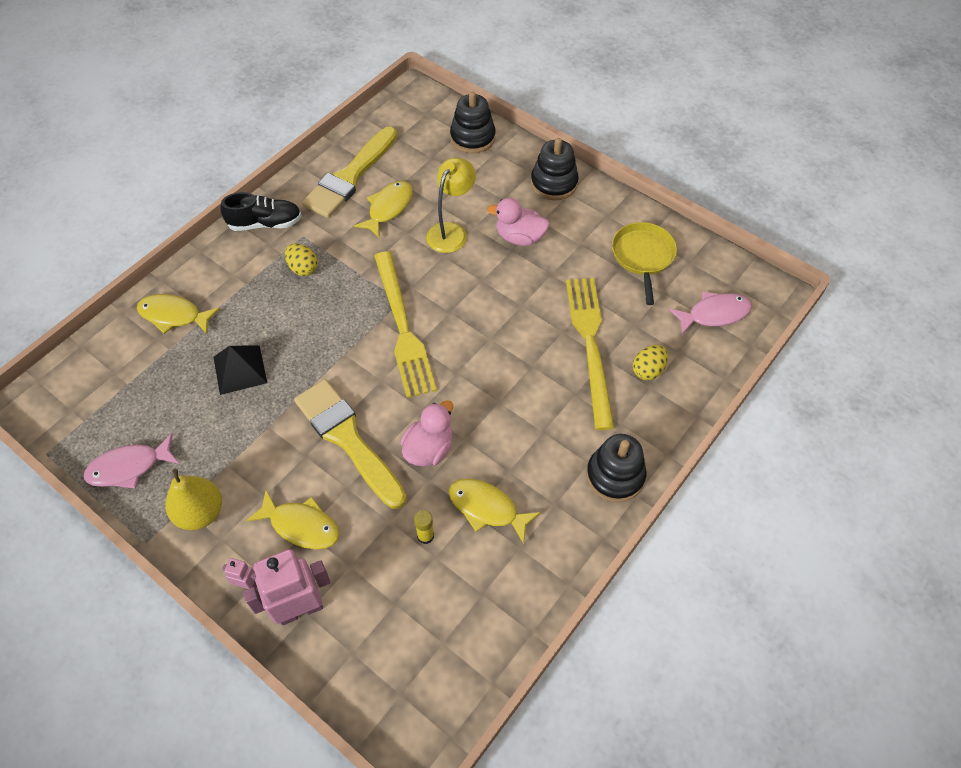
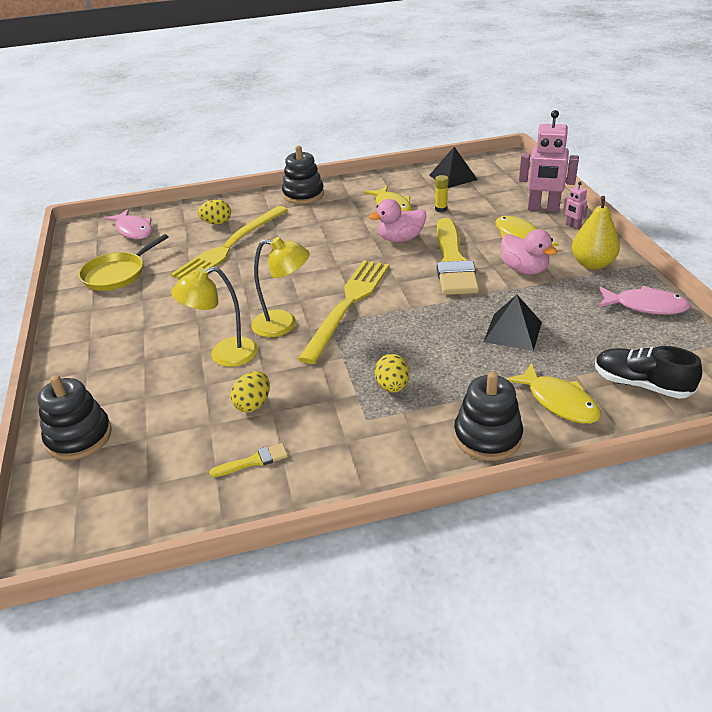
camera: 140 degrees left, 20 degrees down
black shoe [220,192,302,231] -> black shoe moved to [595,346,702,399]
yellow brush [302,127,397,218] -> yellow brush [209,443,288,477], size x0.40
yellow fish [354,181,413,239] -> yellow egg [230,371,270,412]
pink duck [487,198,550,246] -> pink duck moved to [501,229,558,275]
black stacking toy [531,138,579,200] -> black stacking toy moved to [454,372,523,461]
pink fish [669,292,752,335] -> pink fish turned 150 degrees counterclockwise [104,209,152,239]
none -> yellow lamp [251,237,310,337]
none -> black pyramid [429,147,478,188]

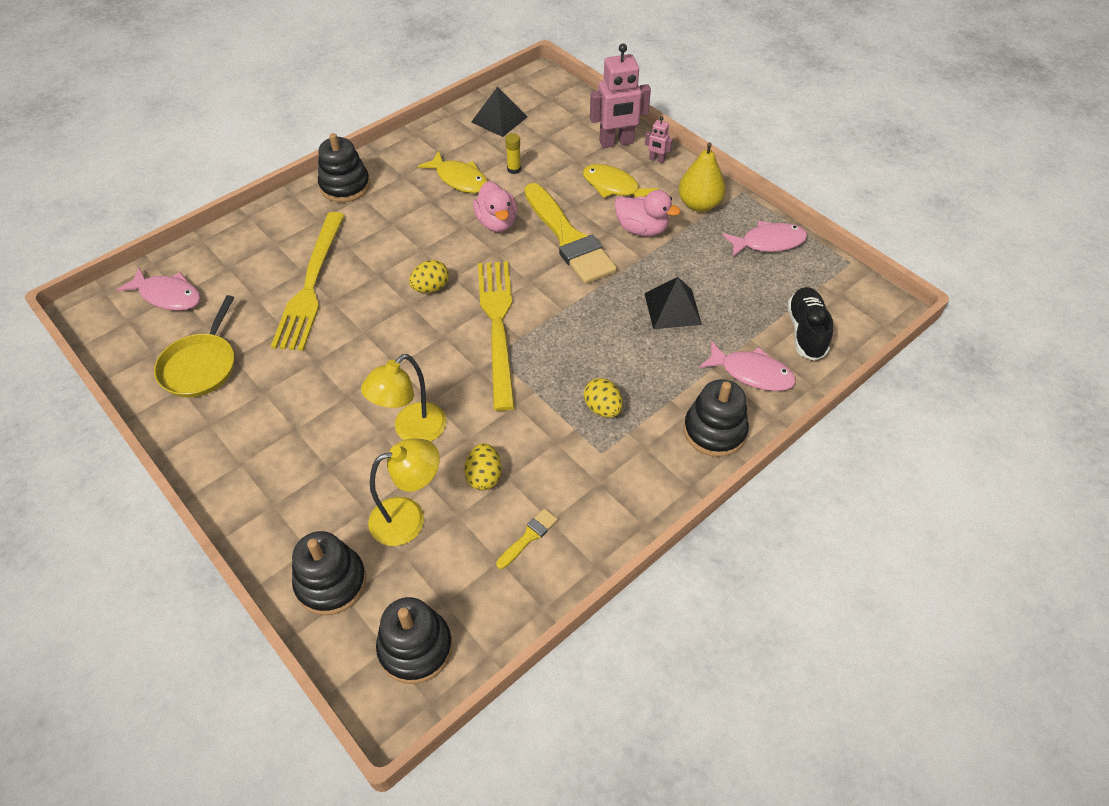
camera: 30 degrees left, 15 degrees up
yellow egg [198,200,231,224] -> yellow egg moved to [409,260,449,293]
yellow lamp [251,237,310,337] -> yellow lamp moved to [368,439,440,546]
pink duck [369,199,426,242] -> pink duck turned 60 degrees counterclockwise [473,181,517,232]
yellow fish [506,363,601,424] -> pink fish [699,341,796,391]
black shoe [595,346,702,399] -> black shoe turned 90 degrees clockwise [787,287,833,361]
none -> black stacking toy [376,597,453,684]

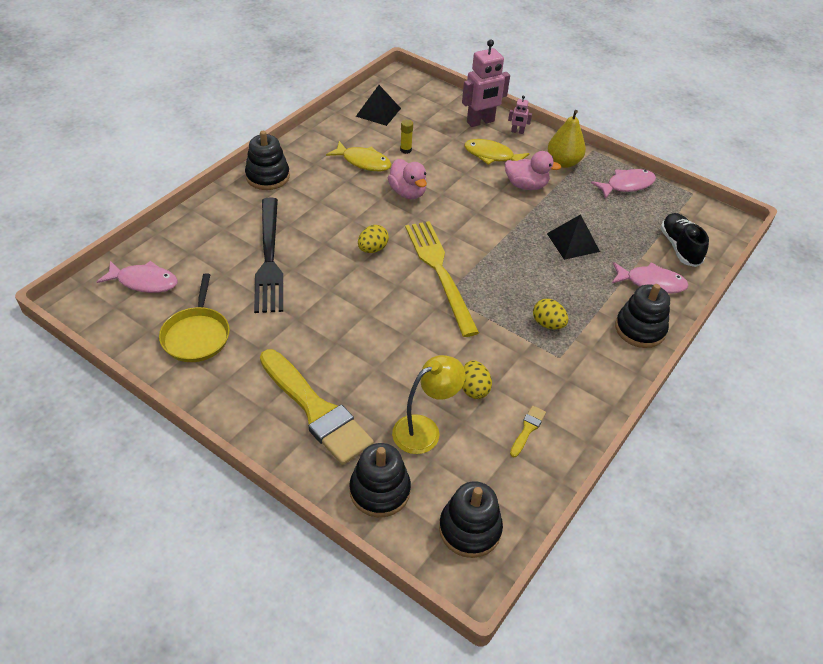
camera: 15 degrees left, 5 degrees down
yellow fork [271,212,345,351] -> black fork [254,198,283,313]
yellow lamp [361,354,447,442] -> none
yellow brush [524,183,617,284] -> yellow brush moved to [260,349,374,465]

